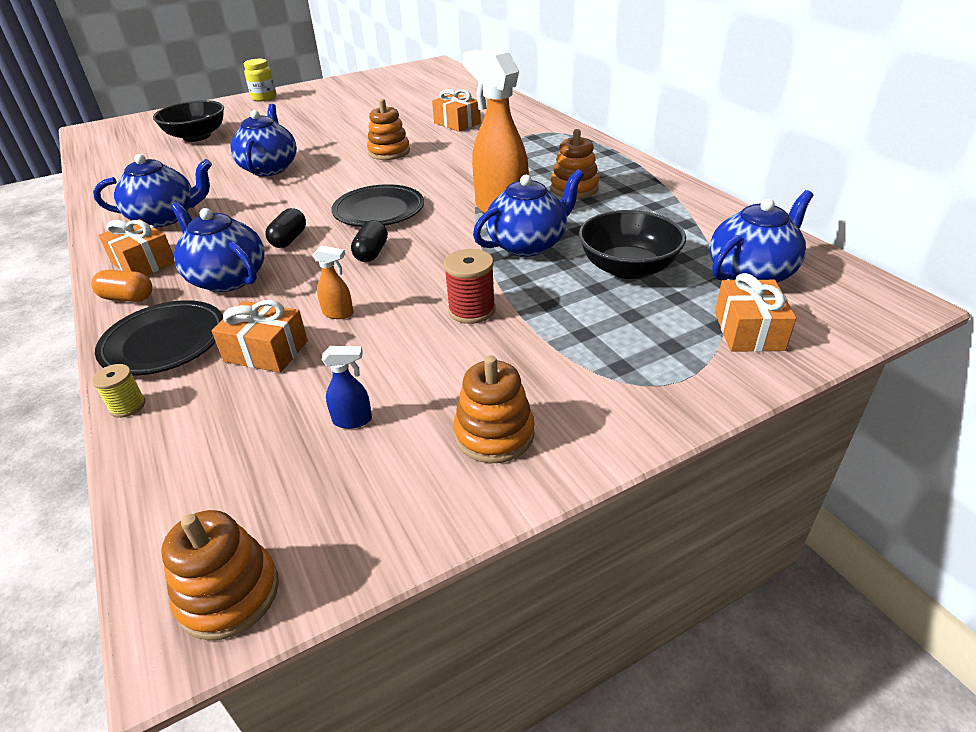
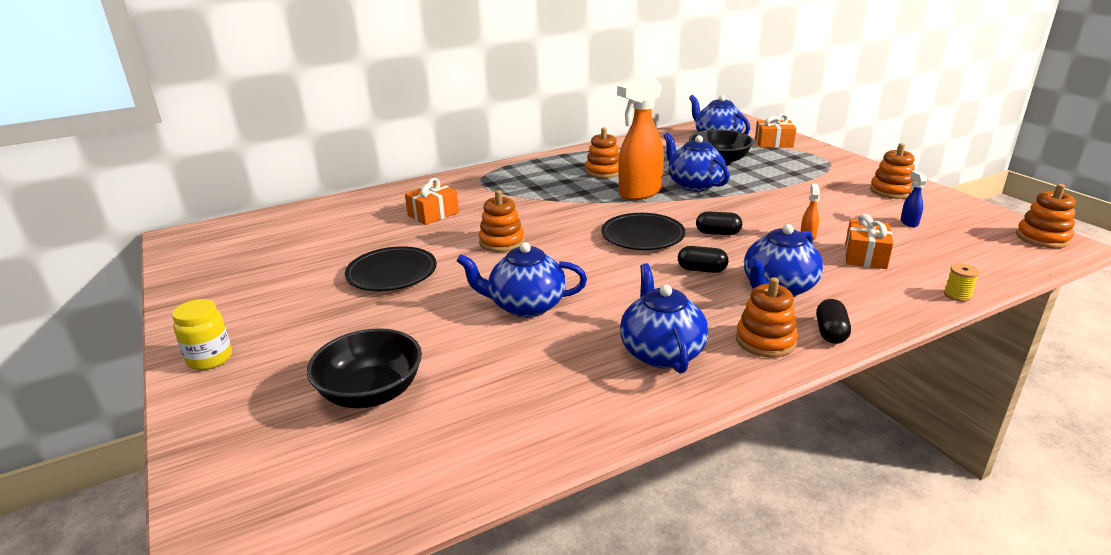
camera: 90 degrees left, 10 degrees down
orange capsule [91,270,153,302] -> black capsule [816,299,851,344]
black plate [95,300,223,376] -> black plate moved to [345,246,437,291]
orange gift [98,219,175,276] -> orange stacking toy [736,277,798,358]
red spool [444,249,495,324] -> none

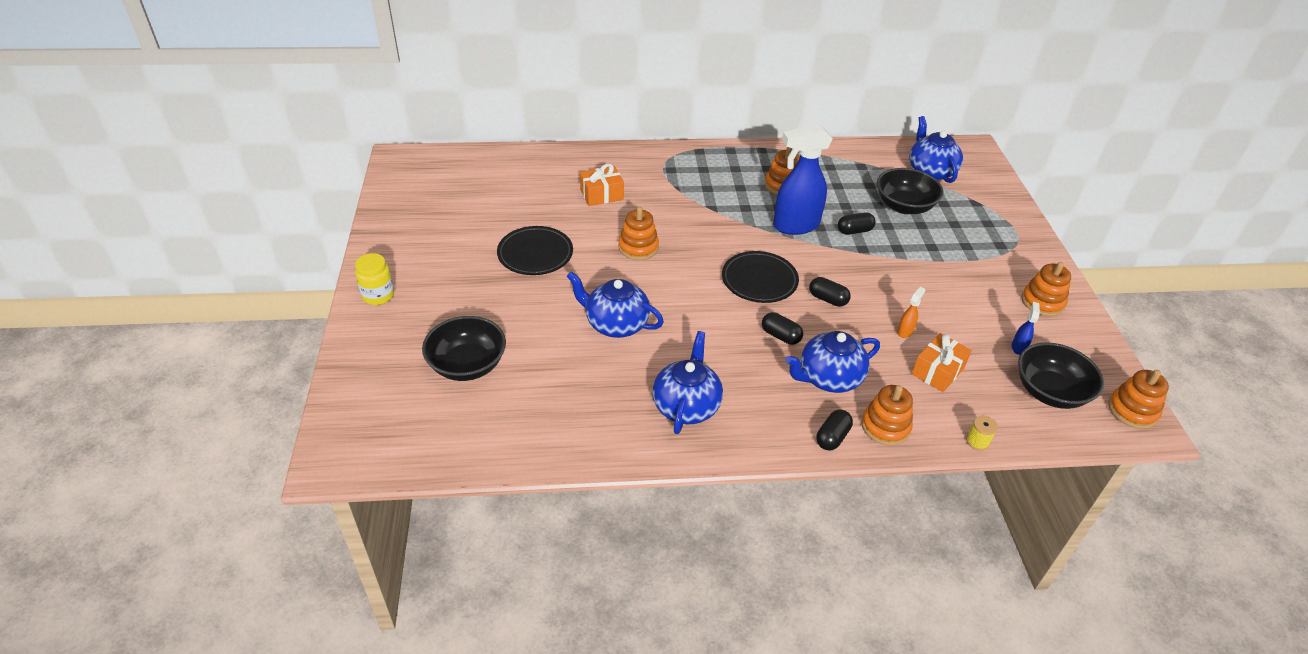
camera: 20 degrees right, 15 degrees up
orange spray bottle [617,75,664,200] -> blue spray bottle [773,124,833,235]
blue teapot [664,133,730,192] -> black capsule [838,212,876,235]
orange stacking toy [736,277,798,358] -> orange stacking toy moved to [861,385,913,446]
orange gift [755,114,796,148] -> none
none -> black bowl [1018,342,1104,409]

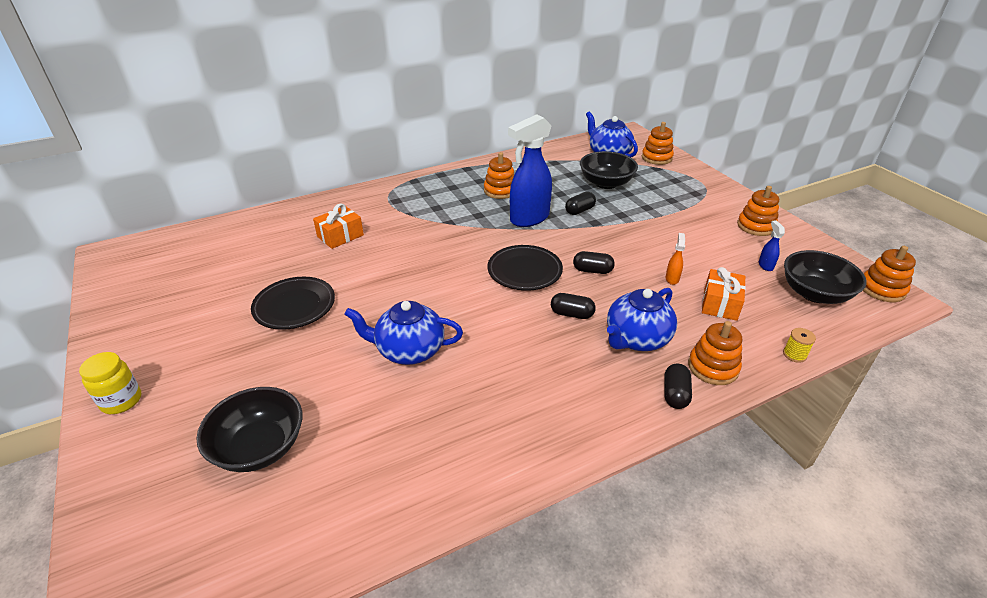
camera: 20 degrees left, 5 degrees down
orange stacking toy [618,207,659,260] -> orange stacking toy moved to [642,122,674,165]
blue teapot [652,331,723,434] -> none

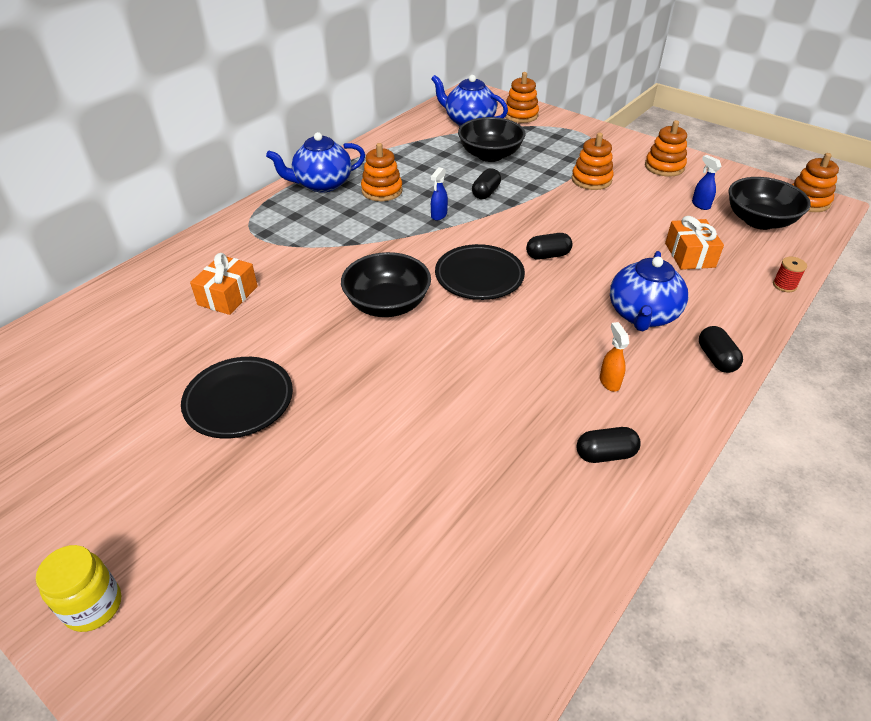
camera: 25 degrees left, 5 degrees up
black bowl [196,387,302,472] -> black bowl moved to [341,252,431,317]
blue teapot [344,301,463,365] -> blue teapot moved to [266,132,365,192]
blue spray bottle [508,114,552,227] -> blue spray bottle [431,167,448,220], size x0.41
black capsule [551,293,596,319] -> black capsule moved to [577,427,641,463]
orange spray bottle [666,233,685,285] -> orange spray bottle moved to [600,322,629,392]
orange stacking toy [688,321,742,385] -> orange stacking toy moved to [572,133,614,190]
yellow spool [783,328,816,363] -> red spool [773,257,807,292]

